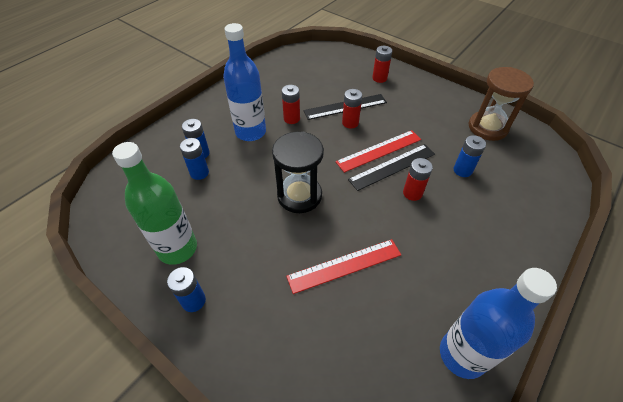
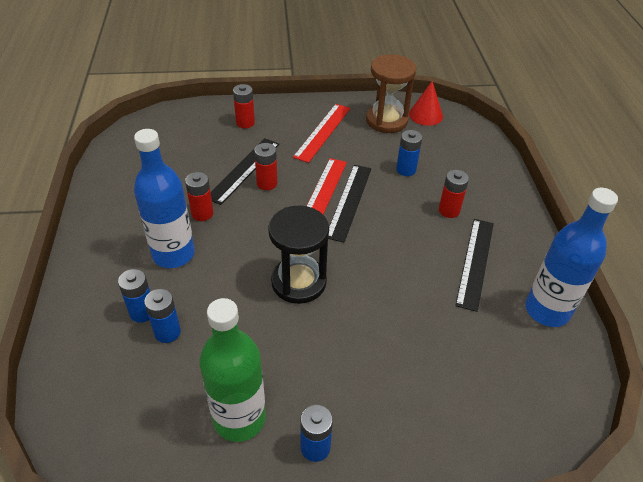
camera: 45 degrees left, 5 degrees down
red ruler [286,239,401,294] -> red ruler moved to [293,104,350,163]
red battery [403,158,433,201] -> red battery moved to [439,170,469,218]
none -> red cone [409,81,443,126]
none -> black ruler [455,219,494,312]

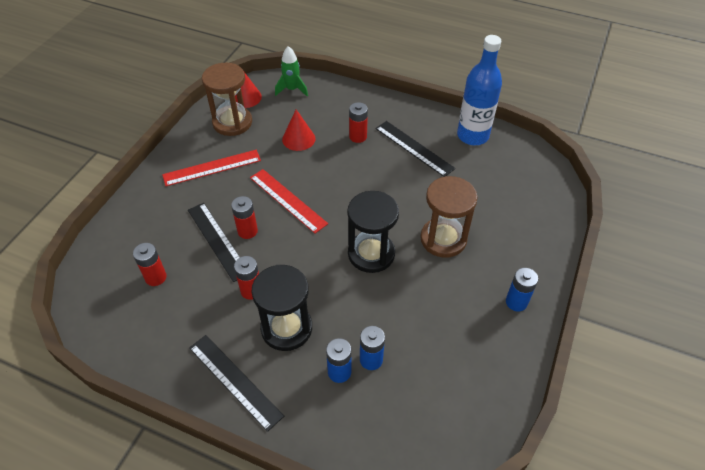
camera: 60 degrees left, 5 degrees up
blue bottle [134,129,195,268] -> black hourglass [251,265,312,351]
green bottle [199,298,266,442] -> none
red battery [233,84,255,128] -> red battery moved to [133,243,167,286]
red ruler [293,104,350,163] -> red ruler turned 75 degrees counterclockwise [162,150,261,186]
black ruler [328,165,371,243] -> black ruler moved to [189,335,284,432]
blue battery [396,130,422,176] -> red cone [282,109,315,151]
none -> green rocket [275,46,308,97]
none -> brown hourglass [420,176,477,258]

